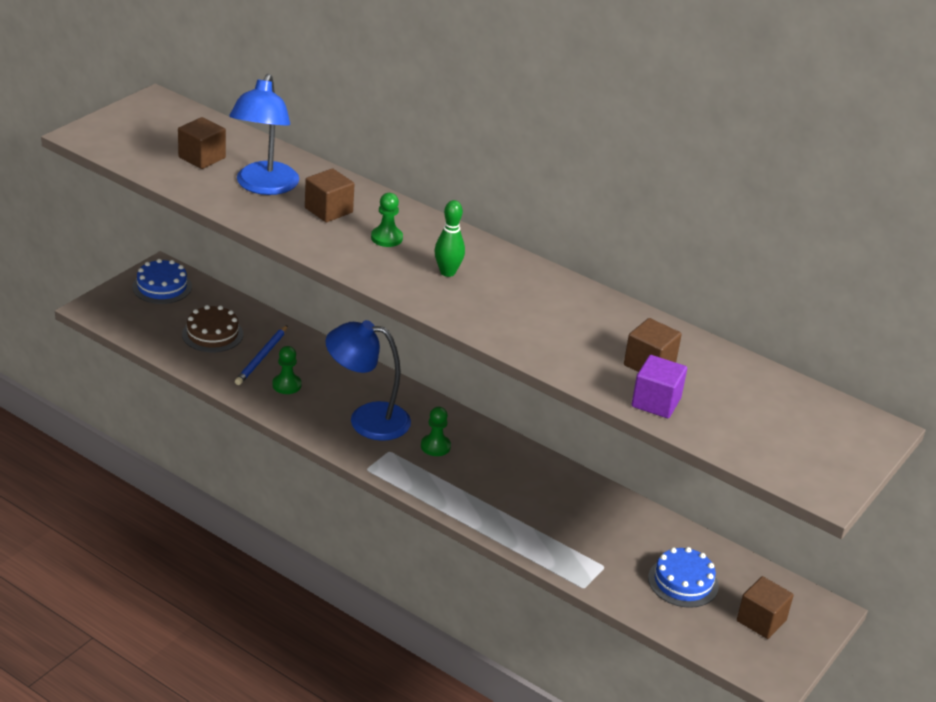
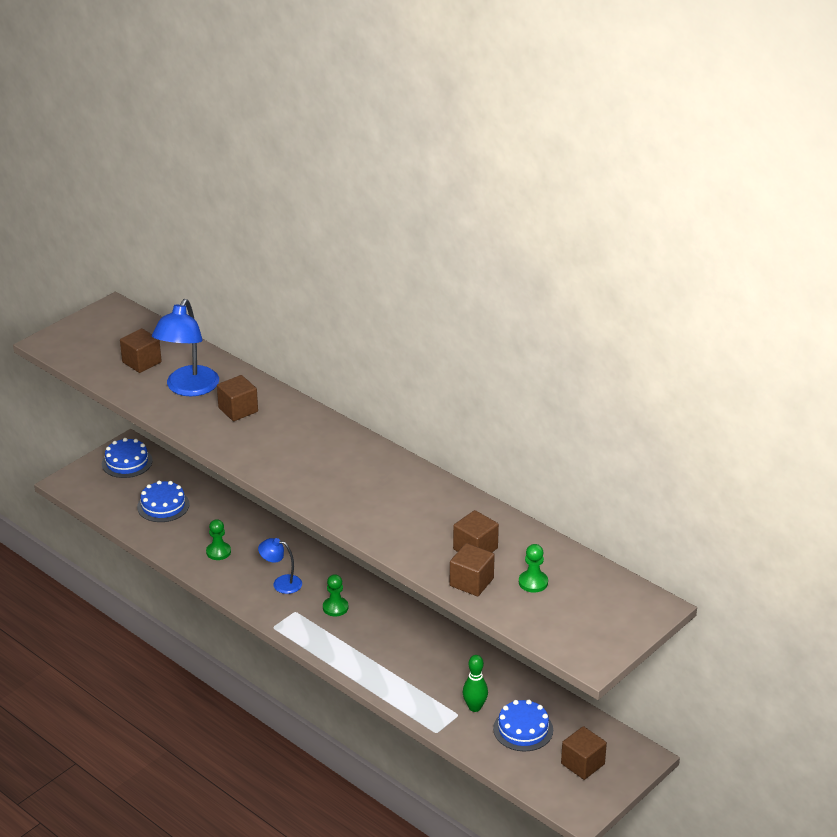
camera: 10 degrees right, 0 degrees up
brown cake [182,305,243,352] -> blue cake [137,480,190,522]
blue pencil [235,325,288,385] -> none
blue lamp [326,320,411,441] -> blue lamp [258,538,302,594], size x0.56
green pawn [371,193,403,247] -> green pawn moved to [519,544,548,593]
green bowling pin [435,200,465,277] -> green bowling pin moved to [463,655,488,712]
purple cube [631,355,687,418] -> brown cube [450,543,495,596]

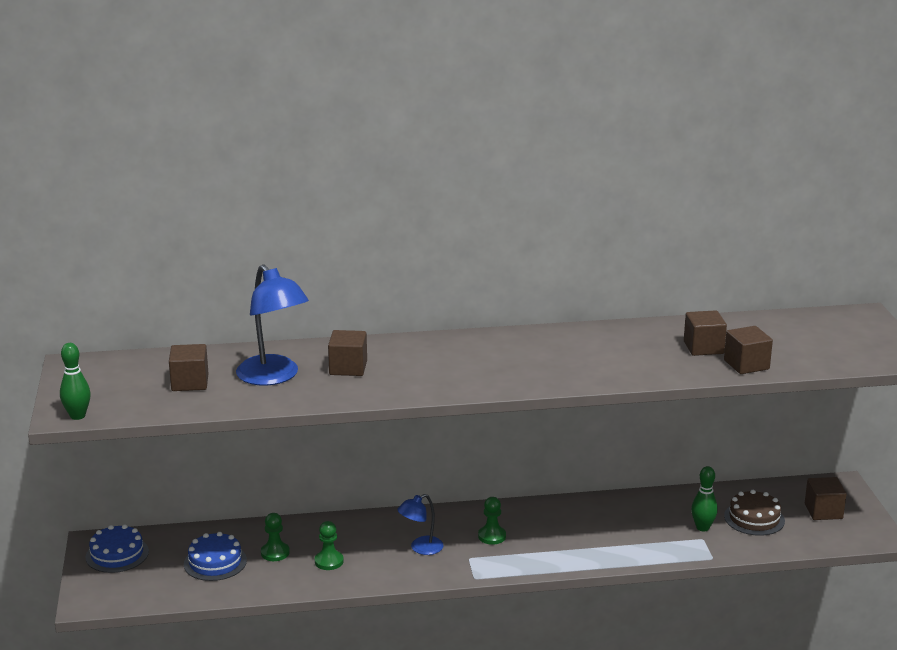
camera: 50 degrees left, 10 degrees down
blue cake [493,700,553,751] -> brown cake [724,490,785,536]
green pawn [519,544,548,593] -> green pawn moved to [261,513,290,561]
none -> green bowling pin [60,343,91,420]

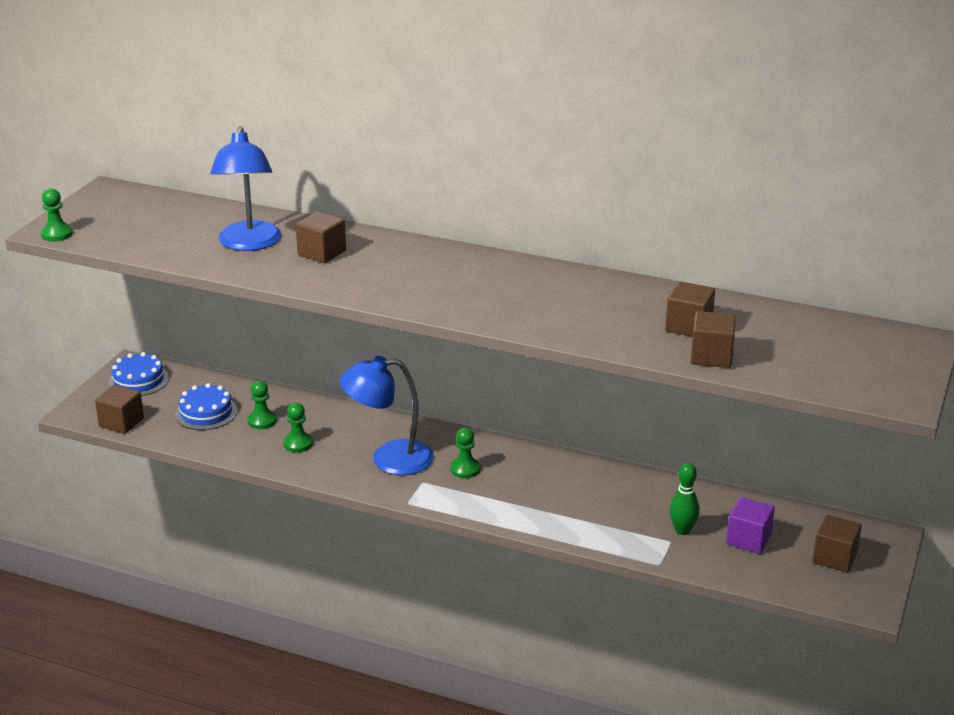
camera: 30 degrees right, 5 degrees up
green bowling pin [60,343,91,420] -> green pawn [41,188,73,242]
brown cube [169,344,208,391] -> brown cube moved to [95,385,144,434]
blue lamp [397,494,443,555] -> blue lamp [340,356,434,475], size x1.79
brown cake [724,490,785,536] -> purple cube [726,497,775,554]

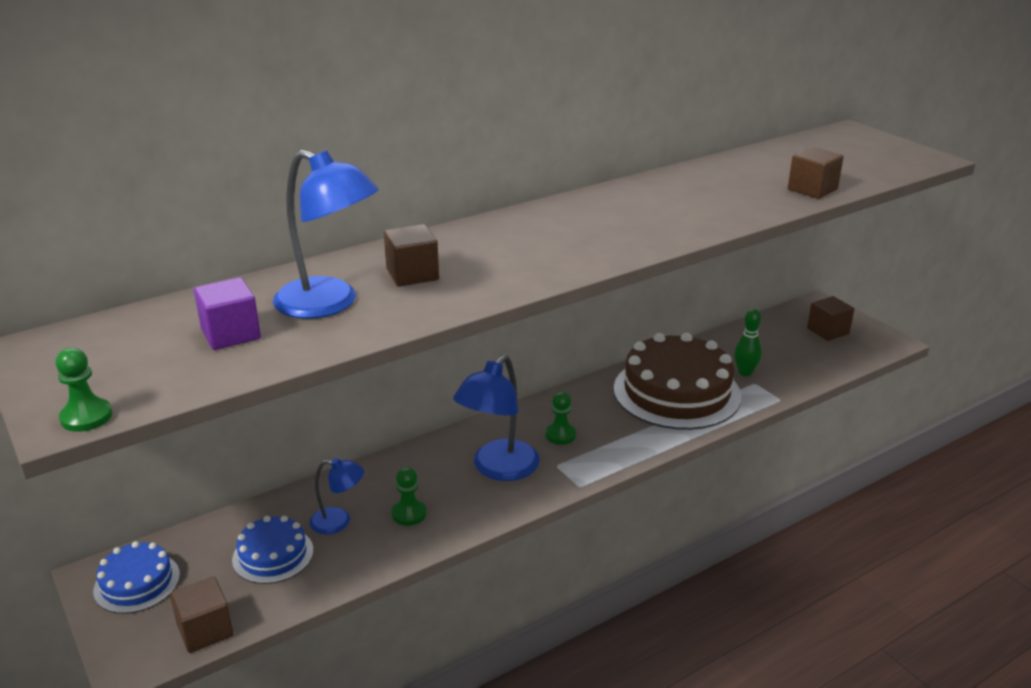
camera: 55 degrees left, 0 degrees up
green pawn [248,381,277,429] -> blue lamp [310,458,364,534]
brown cube [665,281,715,337] -> none
purple cube [726,497,775,554] -> purple cube moved to [194,278,261,350]
none -> brown cake [614,333,742,430]

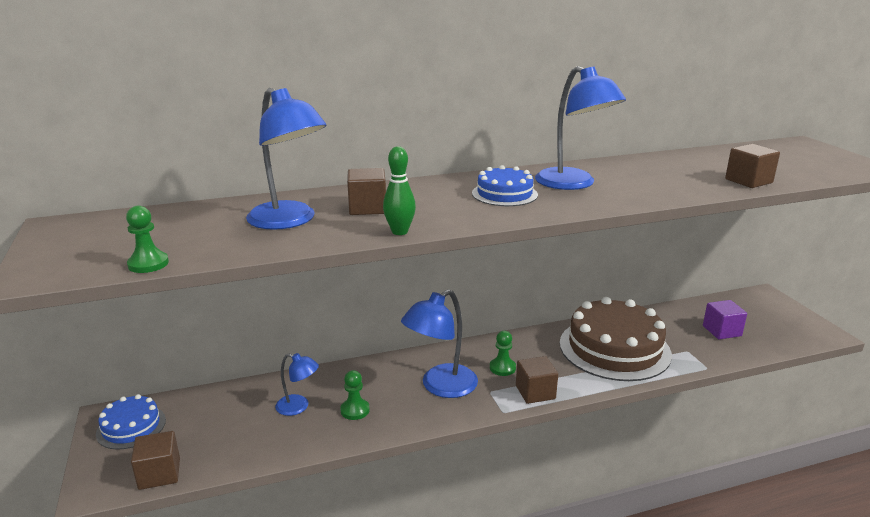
camera: 15 degrees right, 5 degrees down
green pawn [56,348,112,432] -> green pawn moved to [126,206,169,273]
purple cube [194,278,261,350] -> purple cube moved to [703,300,747,339]
blue cake [232,516,314,584] -> blue cake moved to [472,165,538,206]
green bowling pin [734,309,762,376] -> green bowling pin moved to [383,146,416,235]
brown cube [807,296,854,341] -> brown cube moved to [516,356,558,404]
none -> blue lamp [535,66,626,190]

